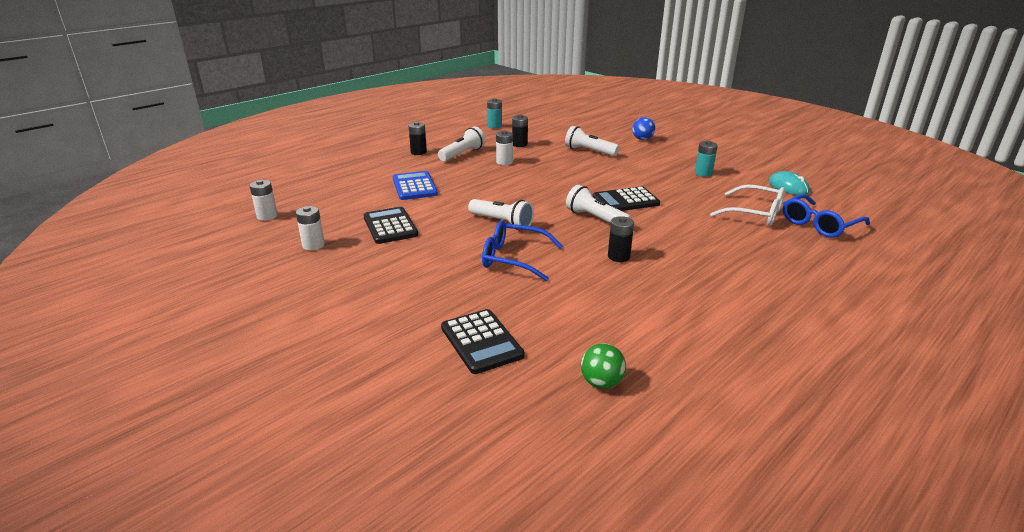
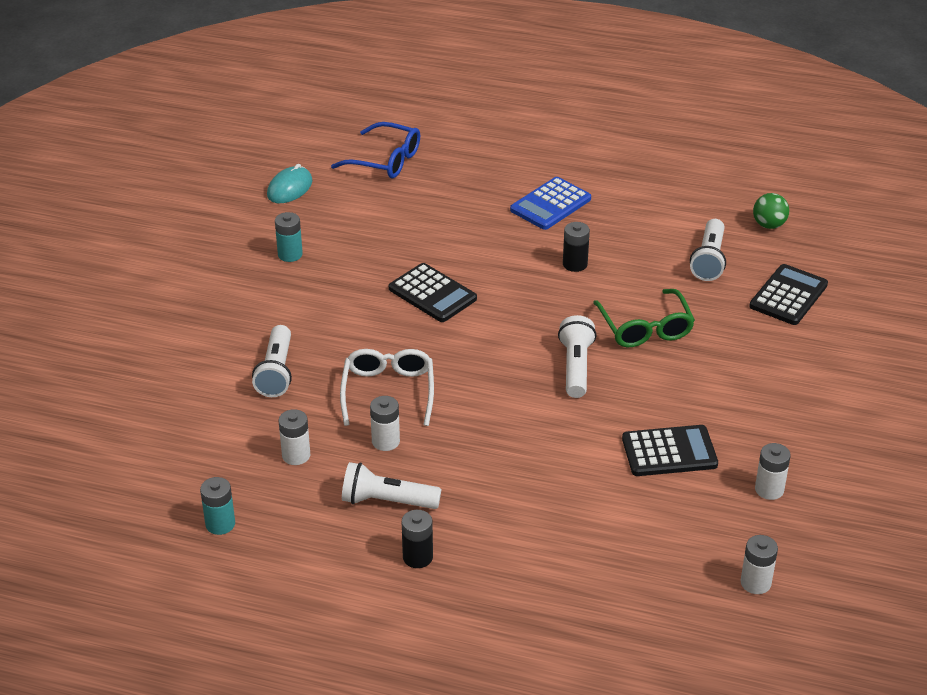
camera: 120 degrees left, 10 degrees up
black calculator [364,207,418,244] -> black calculator turned 135 degrees counterclockwise [622,425,718,476]
blue calculator [393,171,438,200] -> blue calculator moved to [510,177,591,230]
blue glasses [482,220,563,281] -> green glasses [593,289,695,348]
black battery [512,115,528,147] -> white battery [279,409,310,465]
white flashlight [566,185,631,223] -> white flashlight moved to [690,219,726,281]
blue ball [632,117,655,140] -> none
white glasses [710,185,785,226] -> white glasses moved to [340,349,434,426]

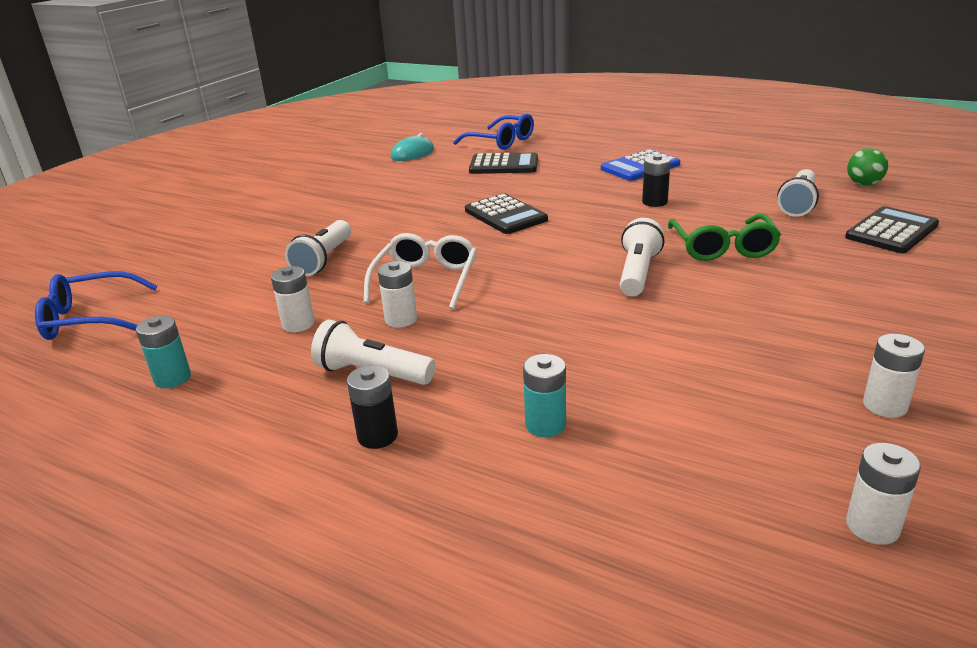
camera: 15 degrees right, 10 degrees down
turquoise battery [275,212,303,262] -> turquoise battery moved to [523,354,566,437]
black calculator [622,425,718,476] -> black calculator moved to [469,152,538,174]
none -> blue glasses [35,271,157,340]

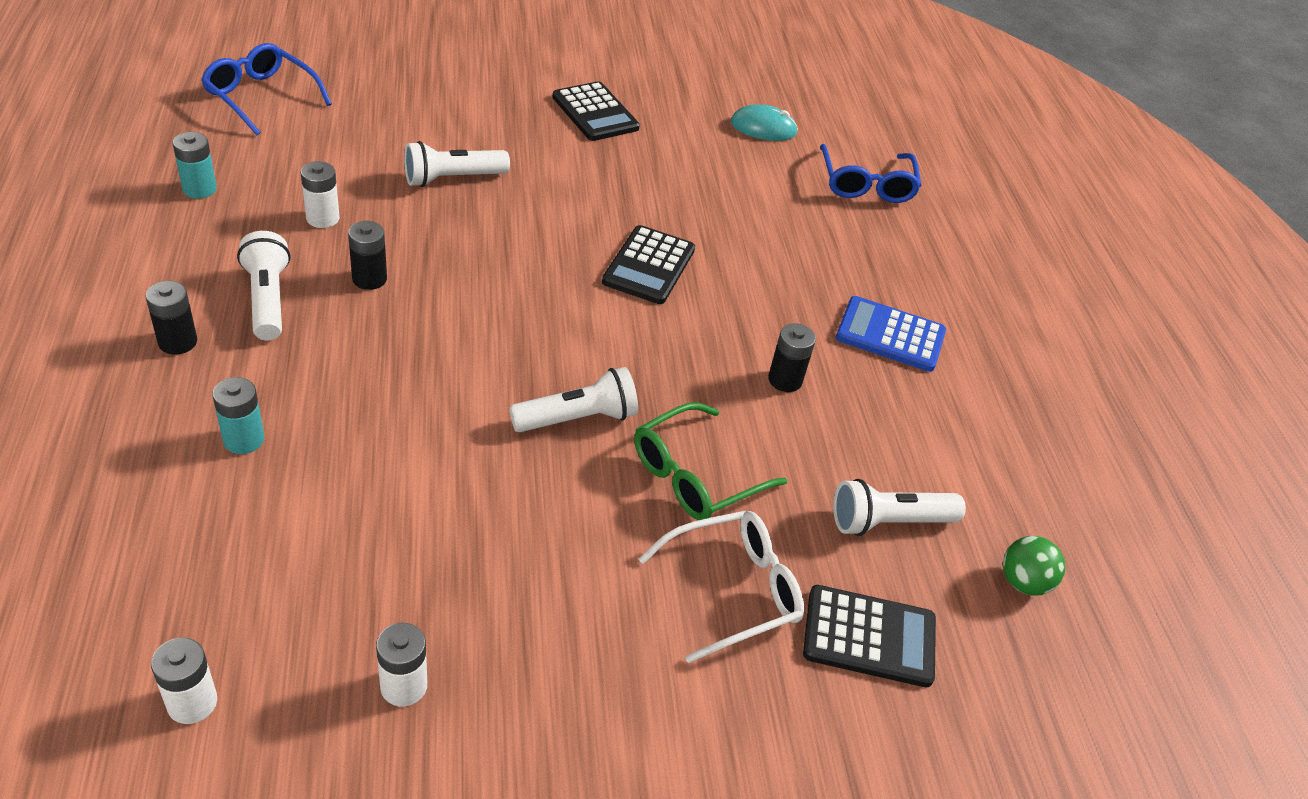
camera: 45 degrees right, 15 degrees up
white glasses [363,233,477,310] -> white glasses moved to [639,511,804,663]
white battery [378,261,417,328] -> black battery [348,221,387,290]
black calculator [469,152,538,174] -> black calculator moved to [552,81,640,141]

